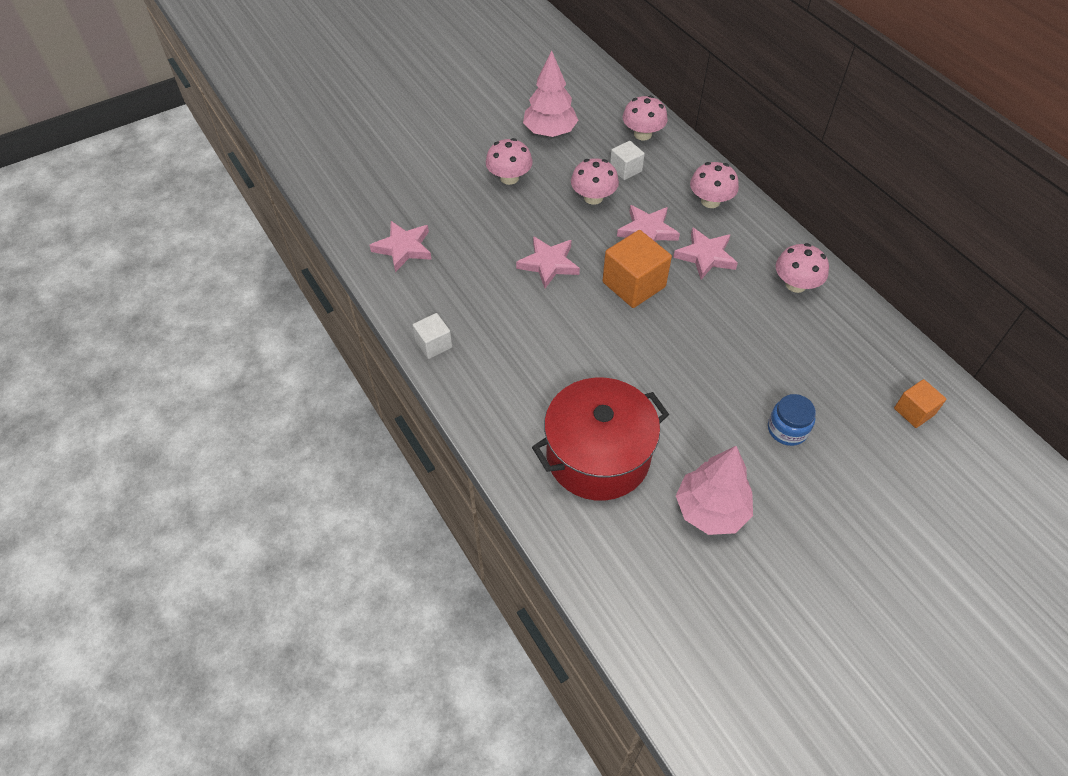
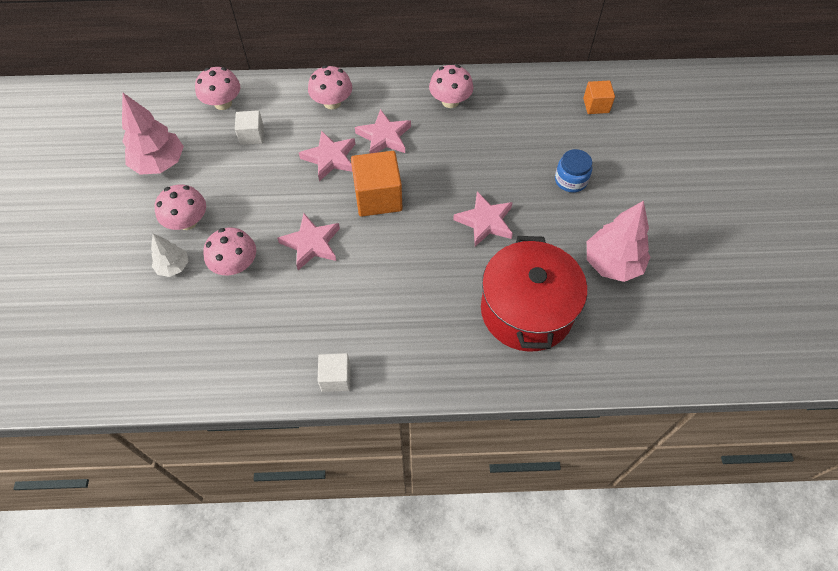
camera: 60 degrees left, 5 degrees up
pink star [370,221,432,272] -> pink star moved to [453,192,513,246]
pink mushroom [571,158,619,205] -> pink mushroom moved to [203,228,256,275]
none -> white tree [151,234,189,277]

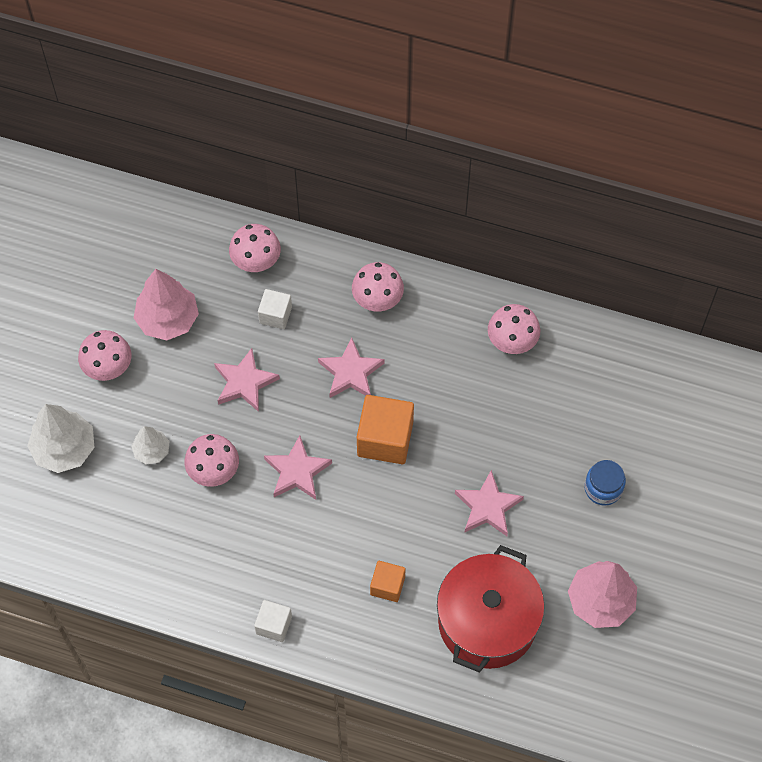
camera: 20 degrees right, 5 degrees up
pink mushroom [155,185,206,230] -> pink mushroom moved to [78,330,131,381]
pink star [355,109,411,153] -> pink star moved to [214,348,280,412]
orange cube [583,81,615,114] -> orange cube moved to [370,561,406,602]
none -> white tree [27,404,95,473]

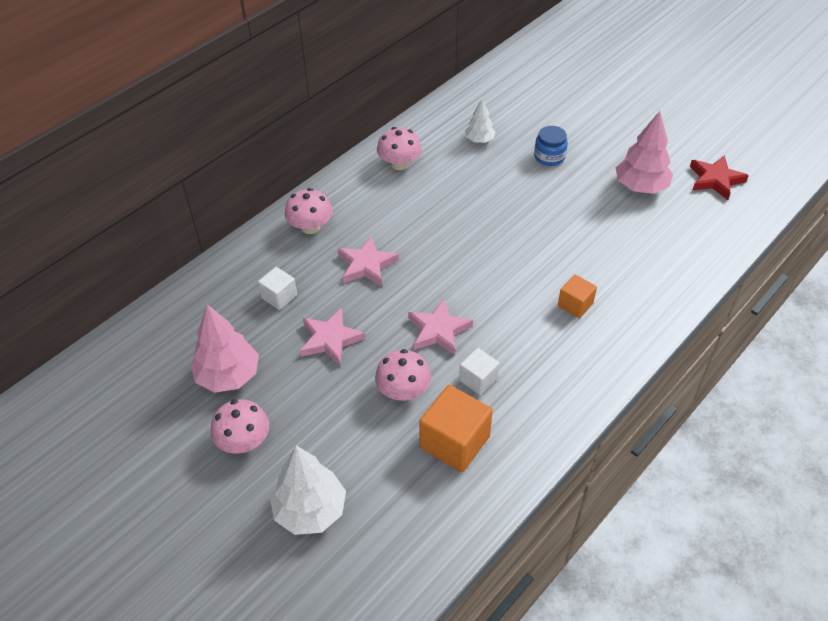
camera: 65 degrees left, 15 degrees down
white tree [131,426,169,464] -> white tree moved to [465,99,495,143]
pink mushroom [229,224,281,272] -> none
white cube [254,600,292,642] -> white cube moved to [459,348,499,395]
orange cube [357,395,414,464] -> orange cube moved to [419,385,493,472]
red pot [437,545,545,673] -> none
pink star [455,470,524,536] -> none
none -> red star [690,155,749,200]

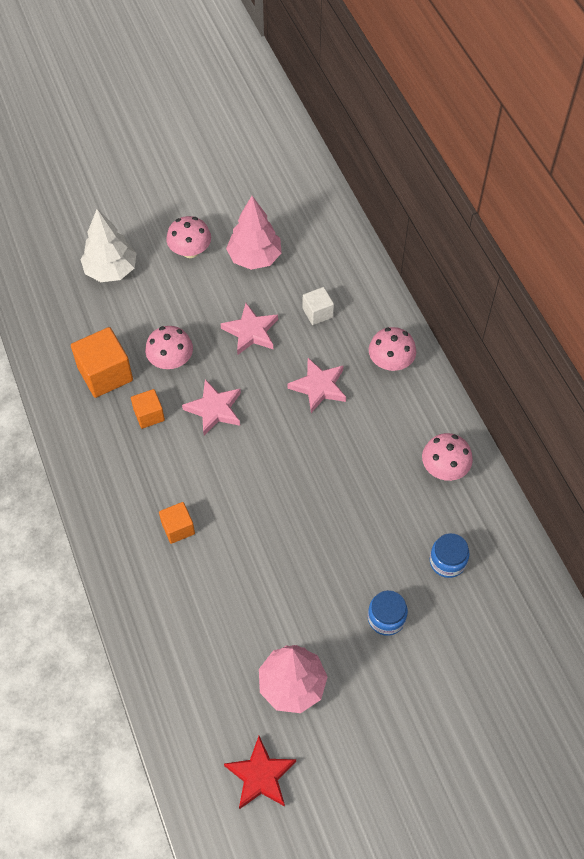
camera: 115 degrees right, 10 degrees up
white cube [459,348,499,395] -> orange cube [131,389,165,429]
white tree [465,99,495,143] -> blue jar [430,533,469,578]

